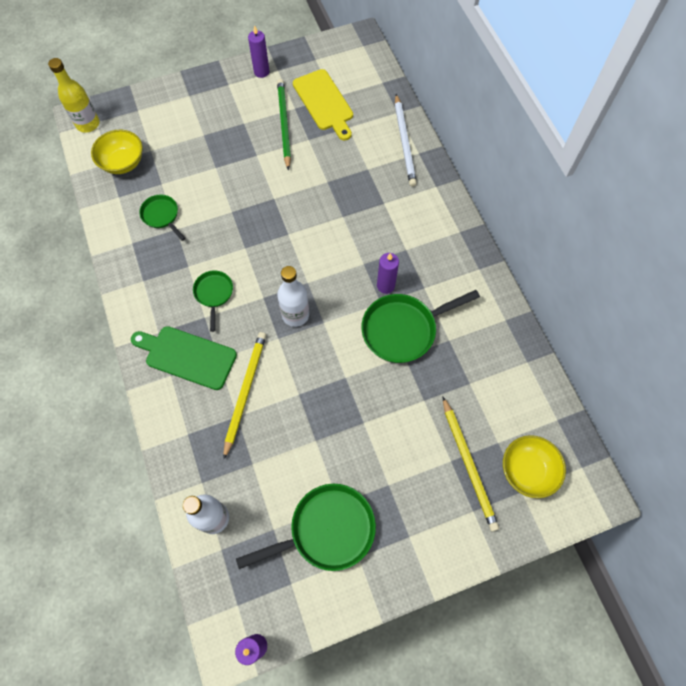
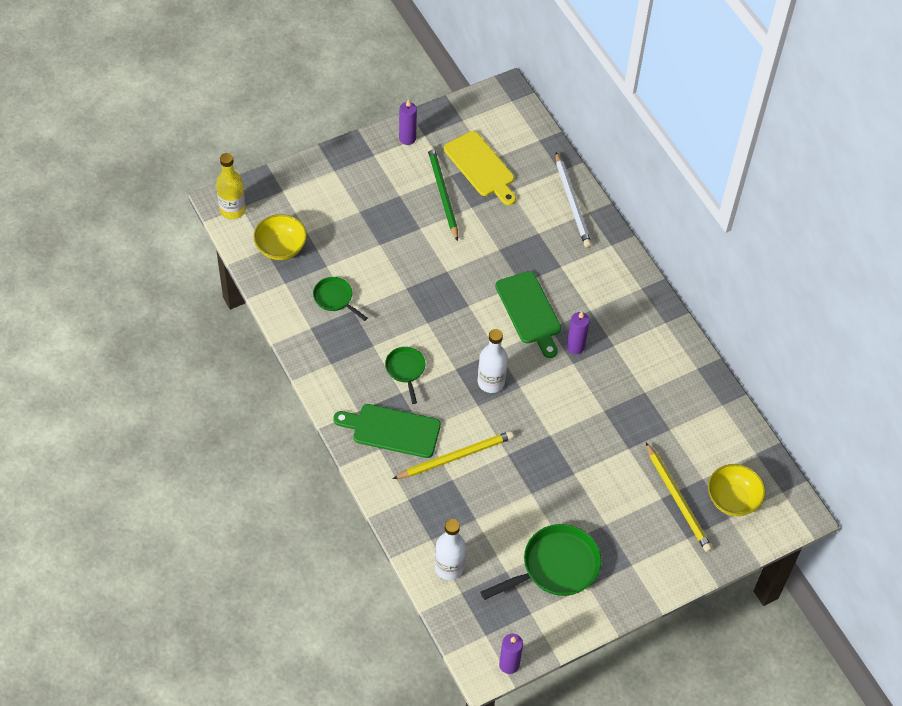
camera: 10 degrees left, 10 degrees down
yellow pencil [223,332,266,460] -> yellow pencil turned 60 degrees clockwise [393,431,514,479]
green pan [362,290,480,363] -> none
none -> green cutting board [495,271,561,358]

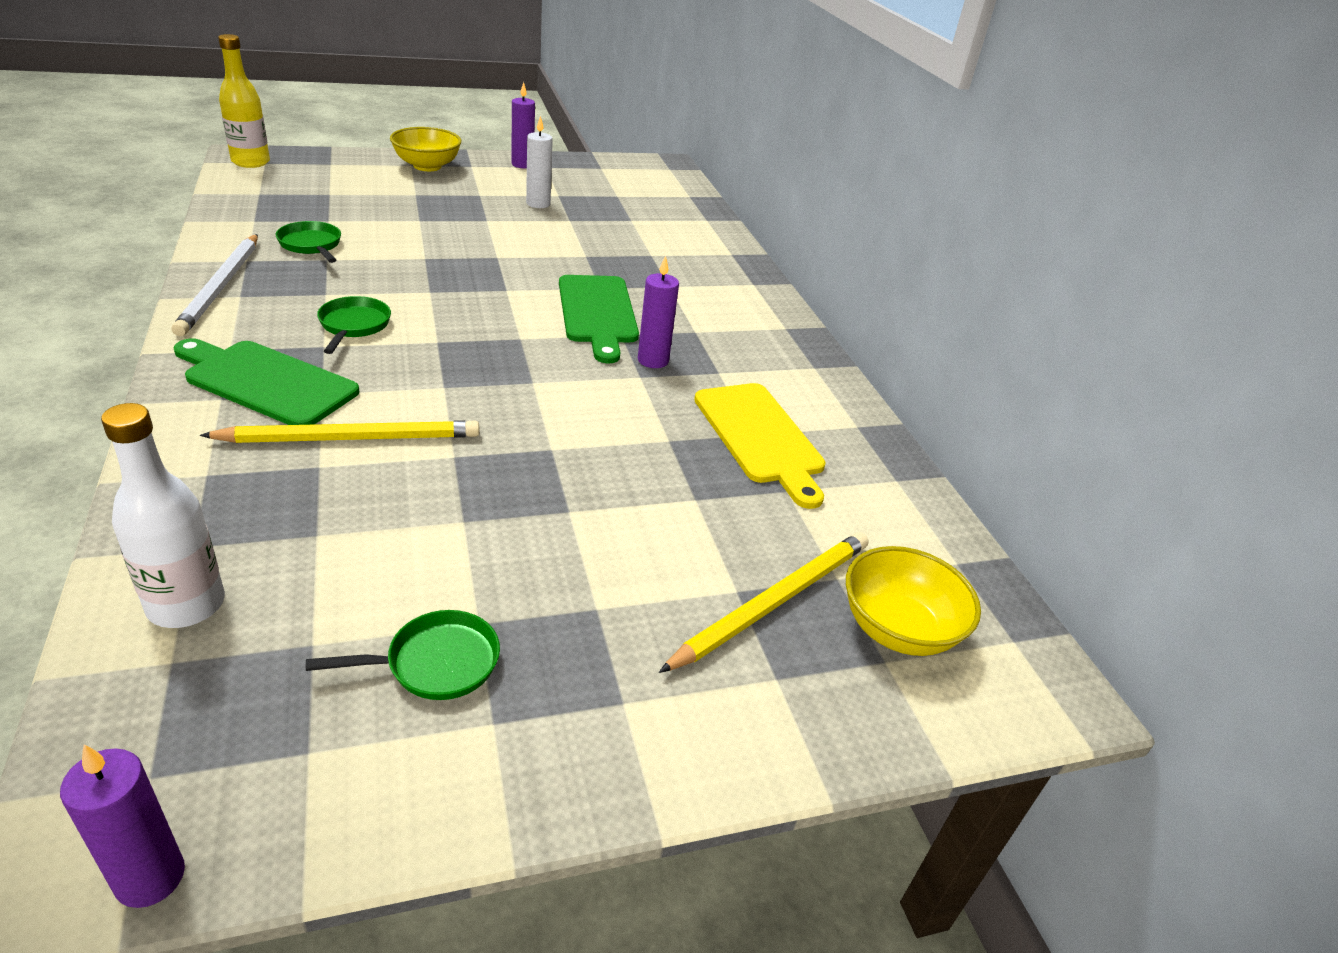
camera: 10 degrees right, 20 degrees down
yellow bowl [254,214,307,260] -> yellow bowl moved to [390,127,462,171]
green pencil [427,146,458,241] -> white candle [526,116,553,208]
yellow cutting board [444,131,516,205] -> yellow cutting board moved to [694,383,826,509]
white bottle [478,329,508,393] -> none
green pan [480,524,601,600] -> green pan [306,610,500,700], size x0.56
white pencil [556,152,591,247] -> white pencil moved to [171,234,258,336]
yellow pencil [646,442,712,552] -> yellow pencil turned 120 degrees counterclockwise [659,532,868,673]

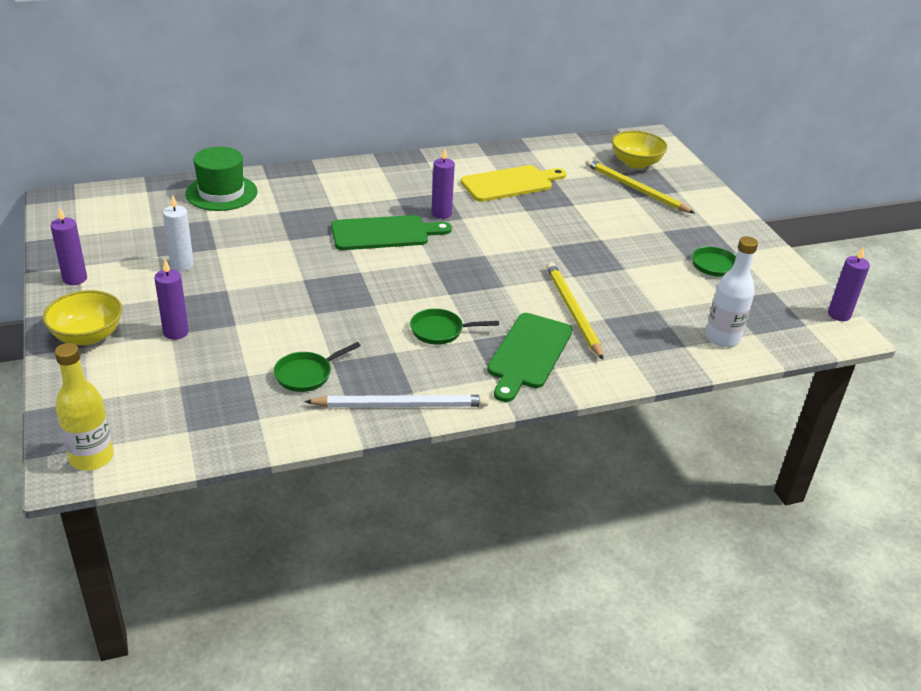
camera: 90 degrees left, 0 degrees up
none -> purple candle [154,259,189,340]
none -> green hat [185,147,257,211]

